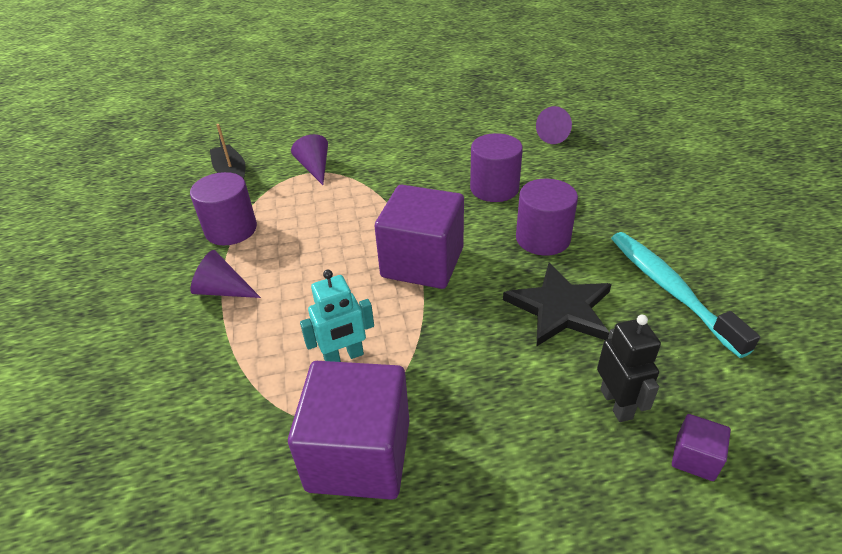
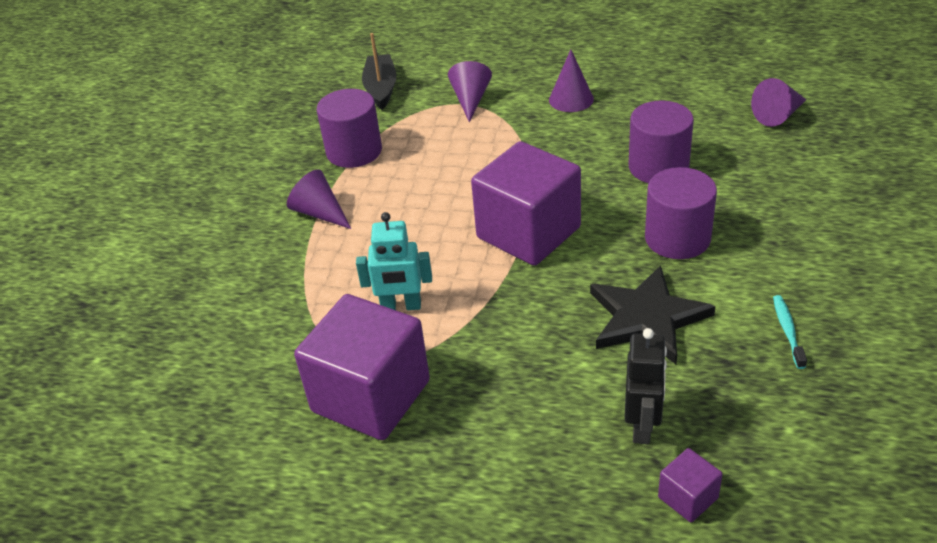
camera: 25 degrees right, 0 degrees up
turquoise toothbrush [611,232,760,358] -> turquoise toothbrush [773,295,807,369], size x0.44
none -> purple cone [549,50,594,112]

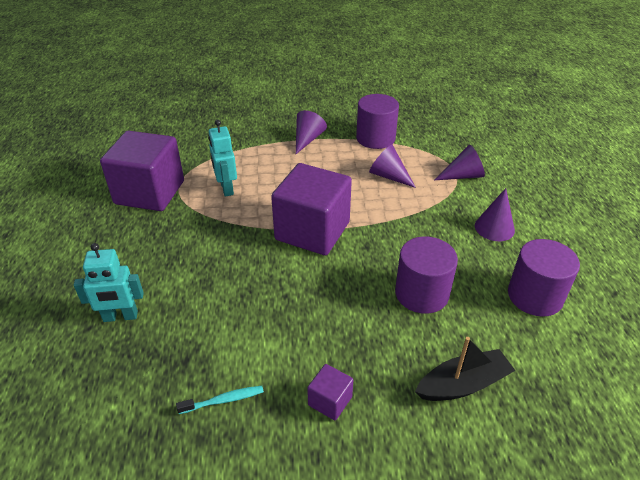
camera: 70 degrees right, 0 degrees up
black boat [362,33,397,110] -> black boat moved to [415,337,516,401]
black star [590,265,716,364] -> none
black robot [624,328,667,444] -> turquoise robot [74,243,144,322]
purple cylinder [645,167,717,259] -> purple cylinder moved to [508,239,580,317]
purple cube [658,448,723,522] -> purple cube moved to [307,364,353,420]
purple cone [751,78,807,127] -> purple cone moved to [369,145,416,188]

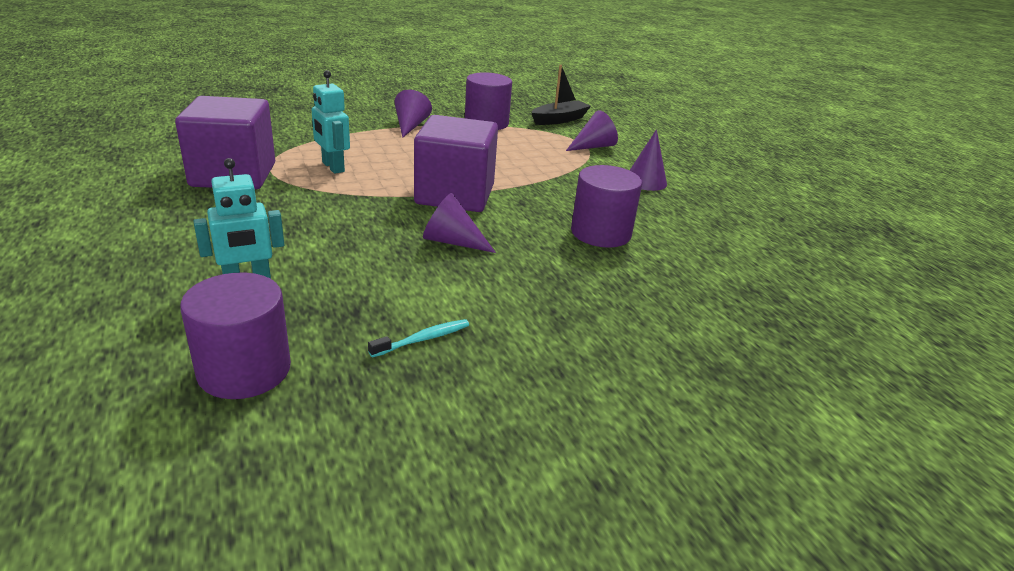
camera: 20 degrees left, 10 degrees down
purple cube [307,364,353,420] -> none
purple cone [369,145,416,188] -> purple cone moved to [423,193,496,253]
black boat [415,337,516,401] -> black boat moved to [531,65,591,125]
purple cylinder [508,239,580,317] -> purple cylinder moved to [180,272,291,399]

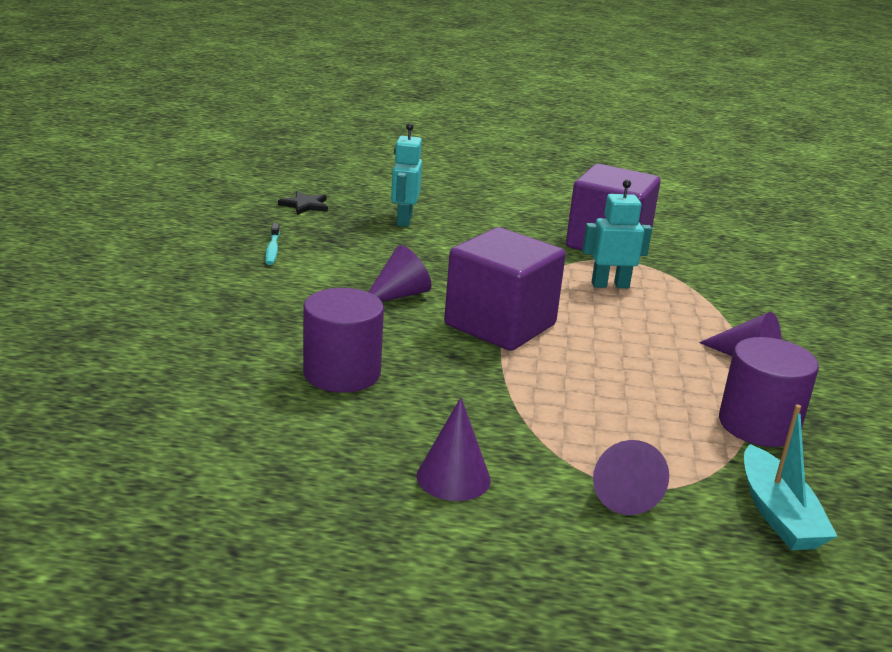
camera: 120 degrees right, 5 degrees down
purple cylinder [180,272,291,399] -> black star [278,191,328,215]
black boat [531,65,591,125] -> turquoise boat [744,405,838,550]

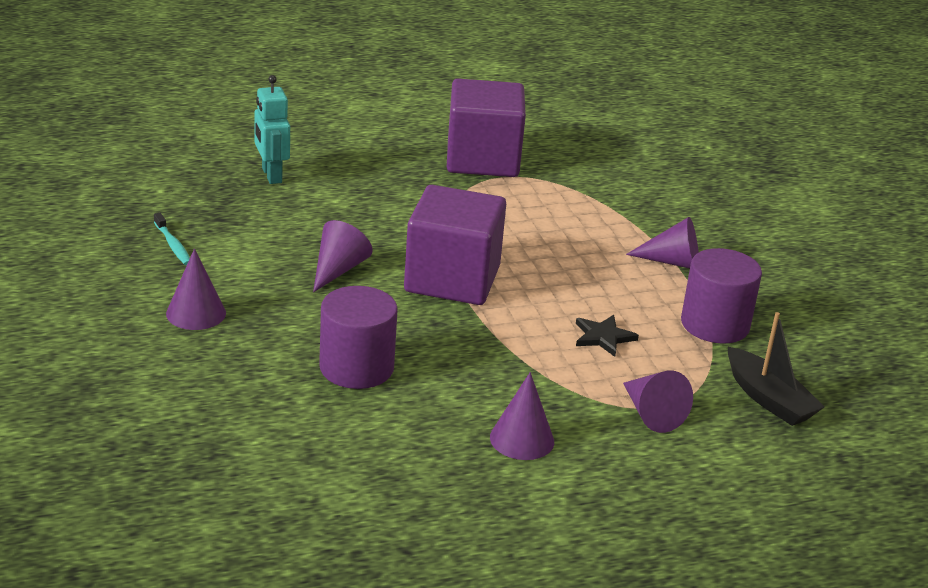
camera: 25 degrees left, 5 degrees up
black star [278,191,328,215] -> black star moved to [576,315,639,357]
turquoise robot [582,180,652,288] -> none
turquoise boat [744,405,838,550] -> black boat [728,312,824,426]
none -> purple cone [166,249,226,330]

